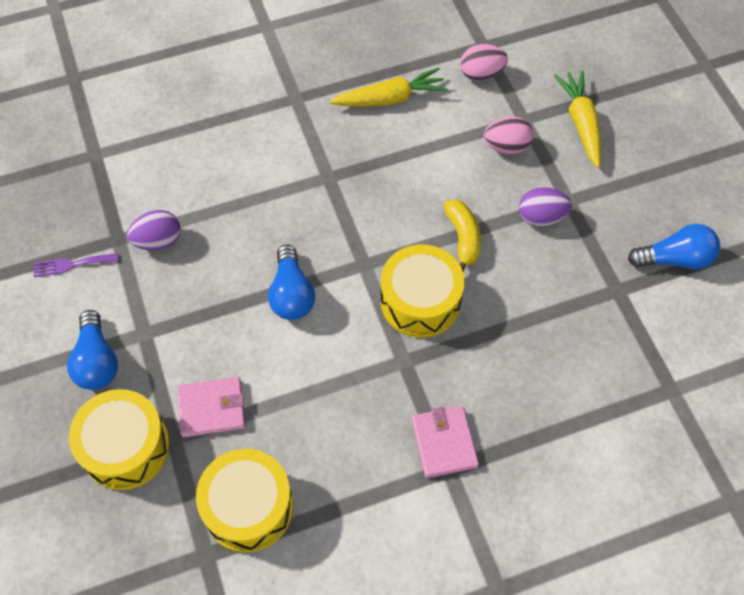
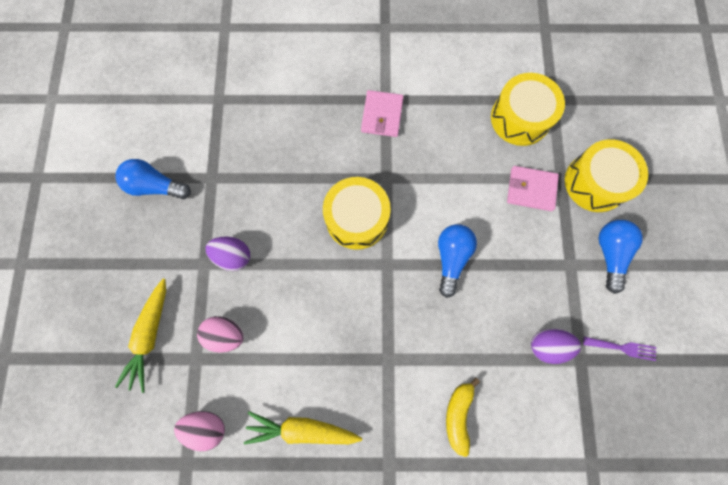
camera: 160 degrees left, 15 degrees up
yellow banana [444,200,481,271] -> yellow banana moved to [446,377,480,457]

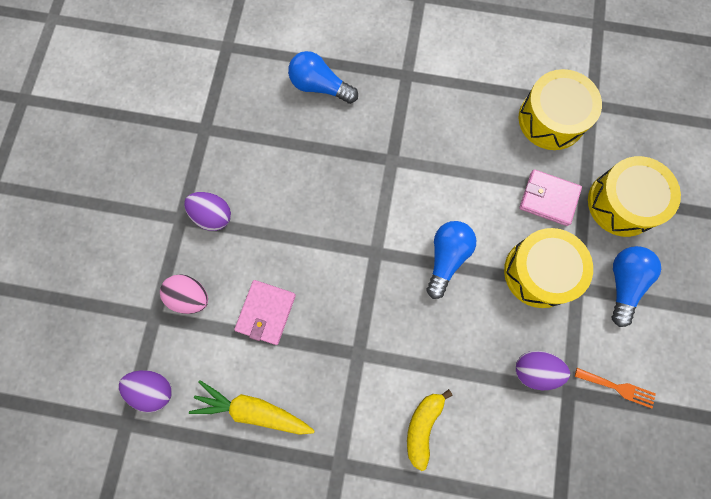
camera: 10 degrees right, 0 degrees up
blue light bulb [115,159,191,199] -> blue light bulb moved to [288,51,358,104]
yellow carrot [115,279,166,393] -> none
pink egg [174,411,225,451] -> purple egg [119,370,172,413]
yellow drum [323,177,391,250] -> yellow drum moved to [504,228,593,308]
pink wallet [361,90,404,137] -> pink wallet moved to [234,280,296,345]
purple fork [583,337,656,361] -> orange fork [575,368,656,408]

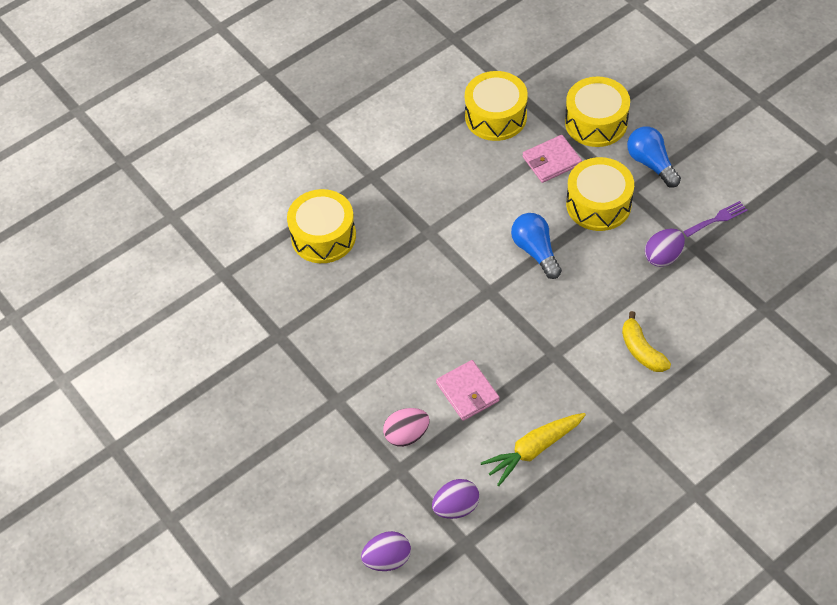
camera: 45 degrees left, 20 degrees down
purple egg [184,192,231,231] -> purple egg moved to [361,531,411,571]
blue light bulb [288,51,358,104] -> yellow drum [287,189,356,263]
orange fork [575,368,656,408] -> purple fork [683,201,748,237]

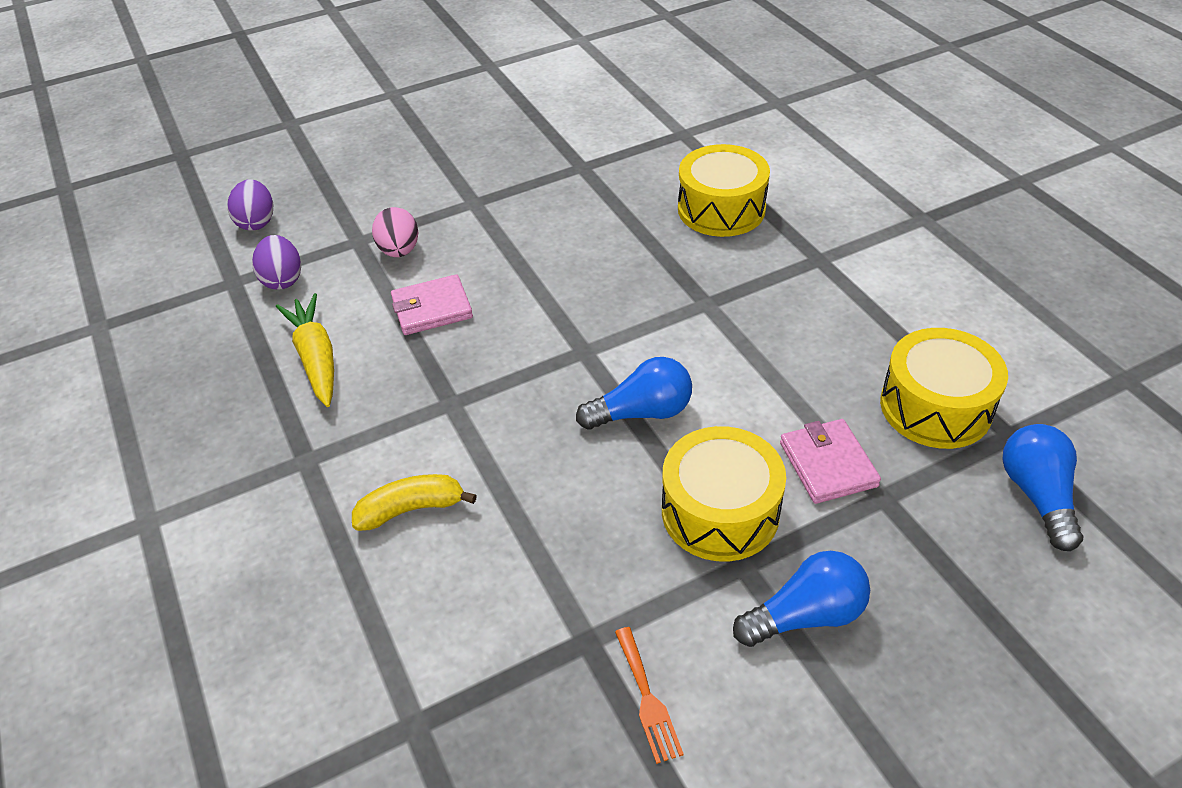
camera: 100 degrees right, 10 degrees down
yellow drum [565,77,630,147] -> none
purple egg [645,229,685,267] -> none
purple fork [683,201,748,237] -> orange fork [615,627,684,764]
none -> blue light bulb [1003,424,1083,551]

